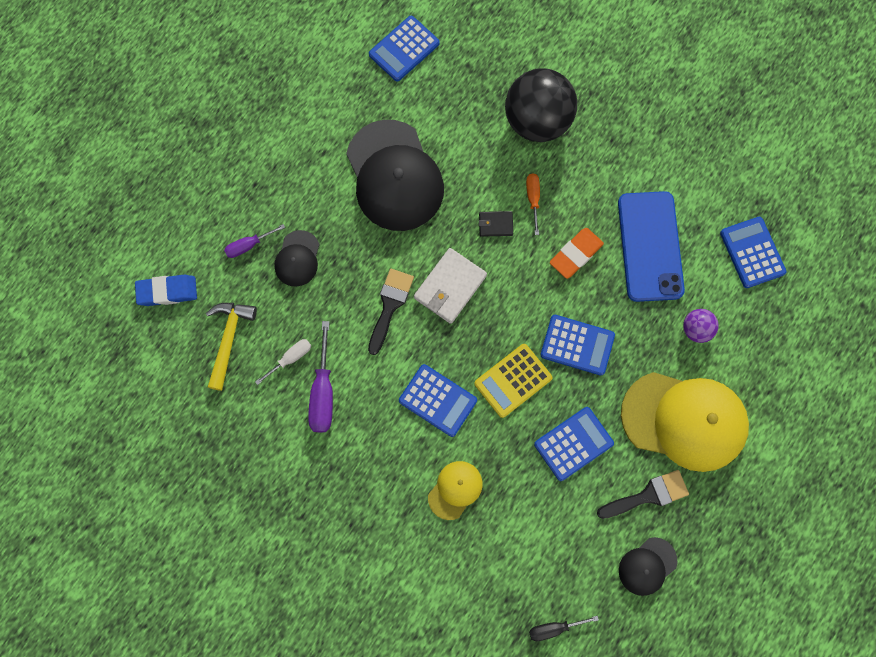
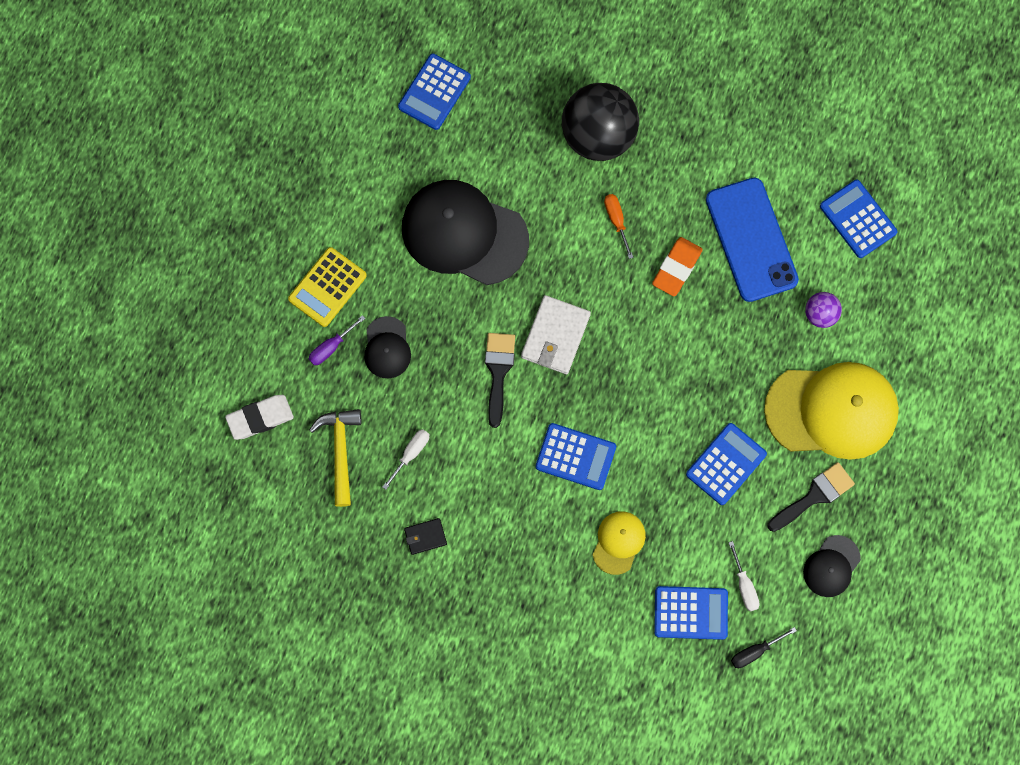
camera: 15 degrees left, 0 degrees up
blue eraser [135,275,197,306] -> white eraser [225,395,294,440]
purple screwdriver [308,321,333,432] -> none
black cap [346,120,444,231] -> black cap turned 150 degrees clockwise [402,180,529,285]
yellow calculator [474,344,552,418] -> yellow calculator moved to [288,247,367,327]
black wallet [479,211,513,237] -> black wallet moved to [404,518,447,555]
blue calculator [541,315,615,375] -> blue calculator moved to [654,586,728,640]
none -> white screwdriver [728,541,759,611]

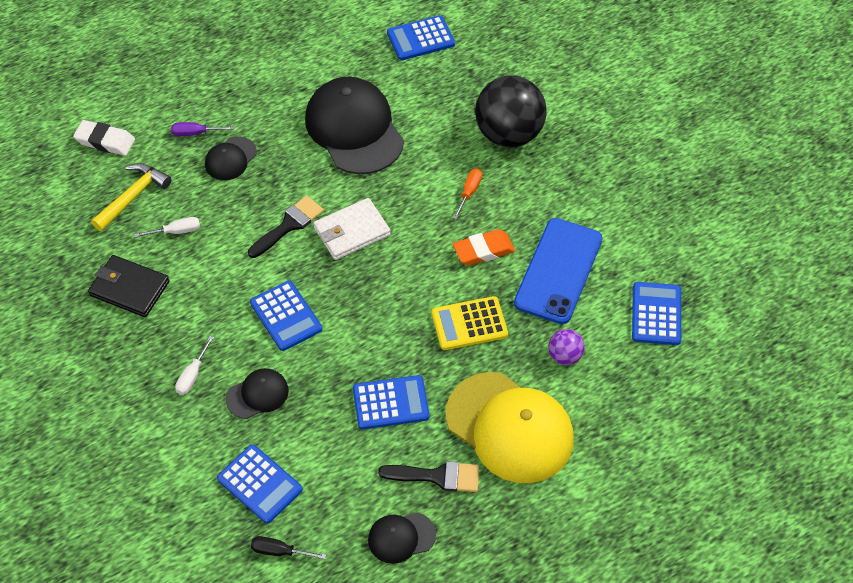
camera: 40 degrees right, 20 degrees down
yellow calculator [288,247,367,327] -> yellow calculator moved to [431,296,508,350]
black wallet [404,518,447,555] -> black wallet [88,255,170,317], size x1.86
yellow cap [593,511,646,575] -> black cap [226,368,289,419]
white screwdriver [728,541,759,611] -> white screwdriver moved to [175,336,214,395]

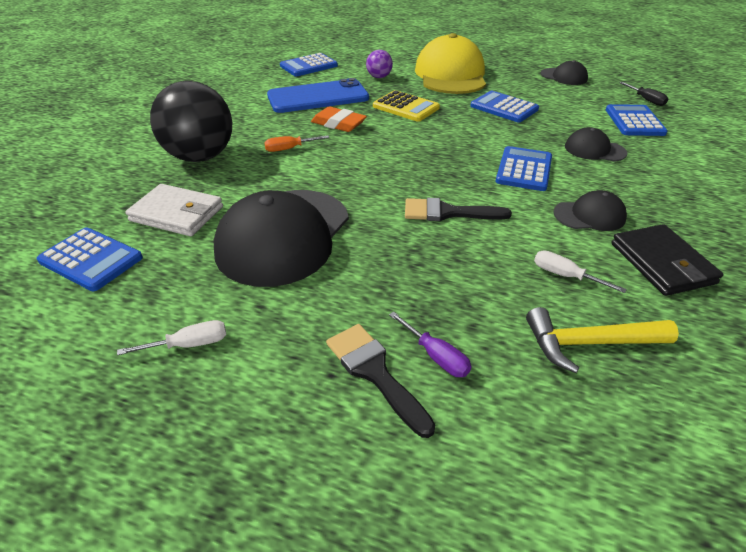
camera: 130 degrees left, 15 degrees down
white eraser [73,120,135,156] -> none
white screwdriver [175,336,214,395] -> white screwdriver moved to [117,320,226,355]
black cap [205,136,257,180] -> black cap moved to [553,190,627,231]
white wallet [313,198,391,260] -> white wallet moved to [126,184,223,236]
black brush [378,461,479,492] -> black brush moved to [326,324,435,438]

